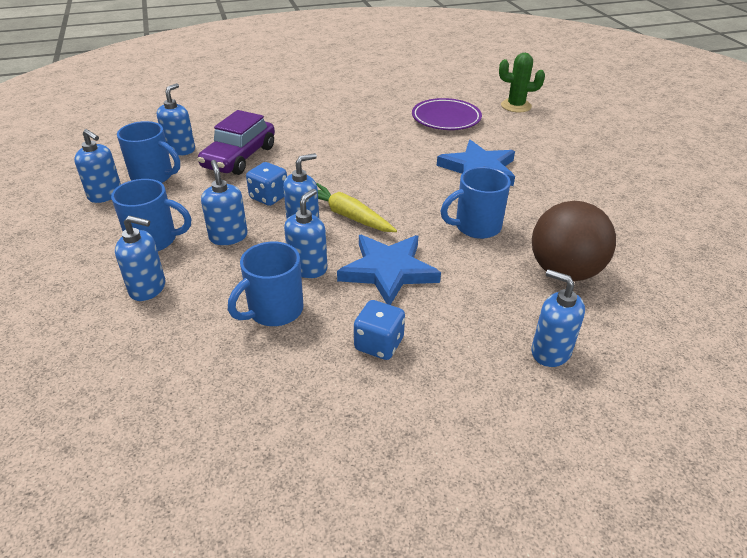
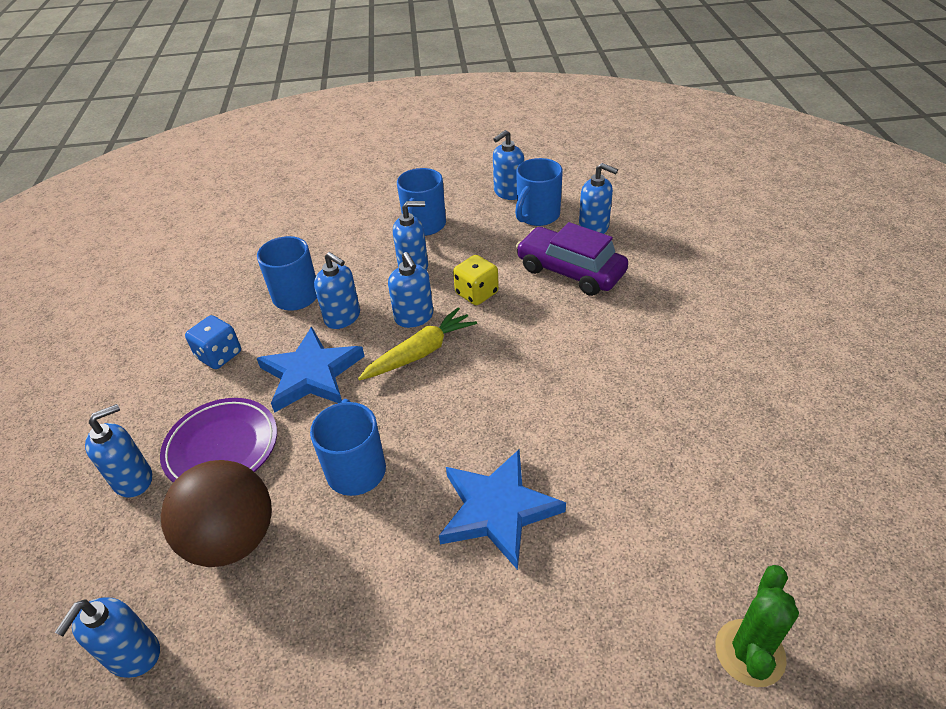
camera: 105 degrees right, 5 degrees up
blue soap dispenser [115,216,165,301] -> blue soap dispenser moved to [55,597,160,678]
blue dice [246,162,287,206] -> yellow dice [453,255,499,305]
purple plate [412,98,482,130] -> purple plate moved to [160,398,277,483]

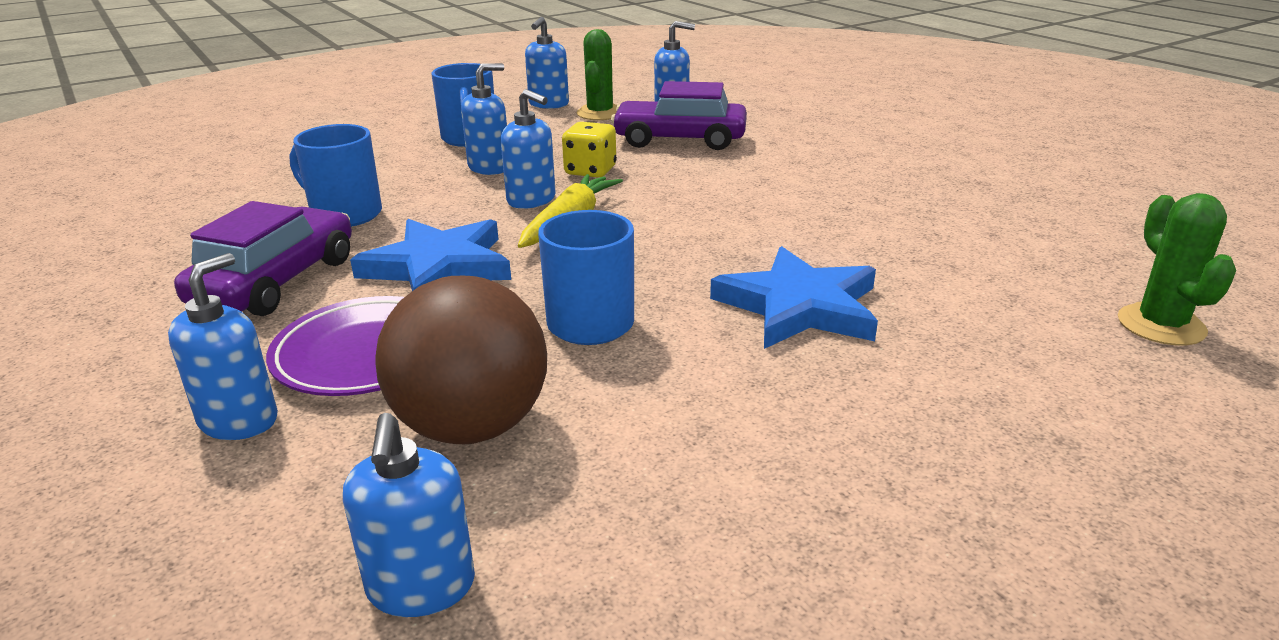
camera: 30 degrees left, 15 degrees down
blue dice [185,315,241,369] -> purple car [174,201,352,316]
blue soap dispenser [314,252,360,329] -> none
blue mug [515,158,563,226] -> green cactus [577,29,617,120]

